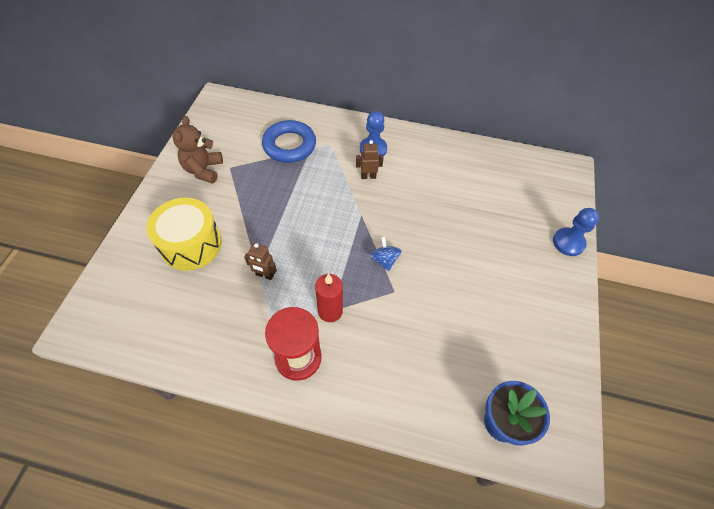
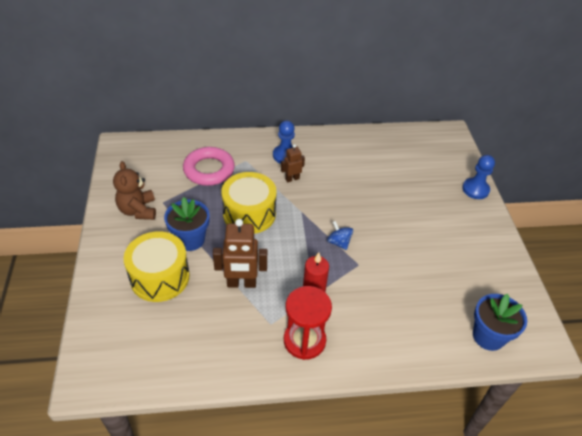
camera: 20 degrees left, 10 degrees down
brown robot [244,243,277,280] -> brown robot [213,219,267,288], size x1.78
blue ring [262,120,316,163] -> pink ring [183,147,235,186]
none -> blue flower pot [164,197,210,251]
none -> yellow drum [221,172,277,234]

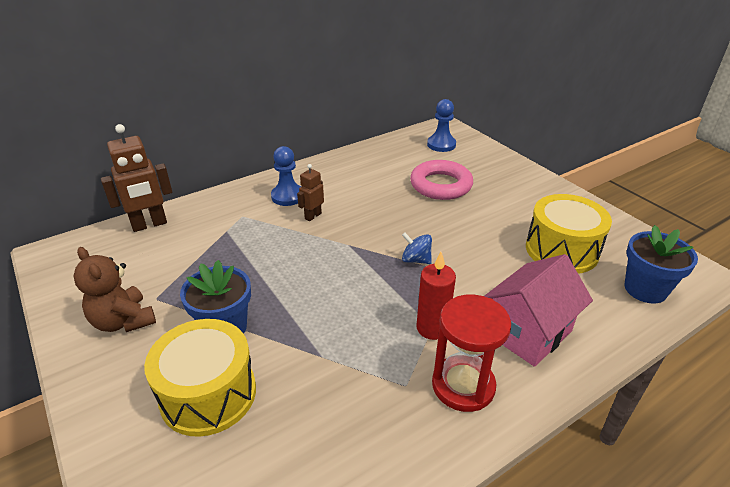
camera: 25 degrees left, 10 degrees down
pink ring [183,147,235,186] -> pink ring moved to [410,160,473,200]
brown robot [213,219,267,288] -> brown robot moved to [101,124,172,232]
yellow drum [221,172,277,234] -> yellow drum moved to [526,194,612,274]
blue pawn [462,155,495,199] -> blue pawn moved to [427,99,456,152]
none -> pink house [484,254,593,367]

